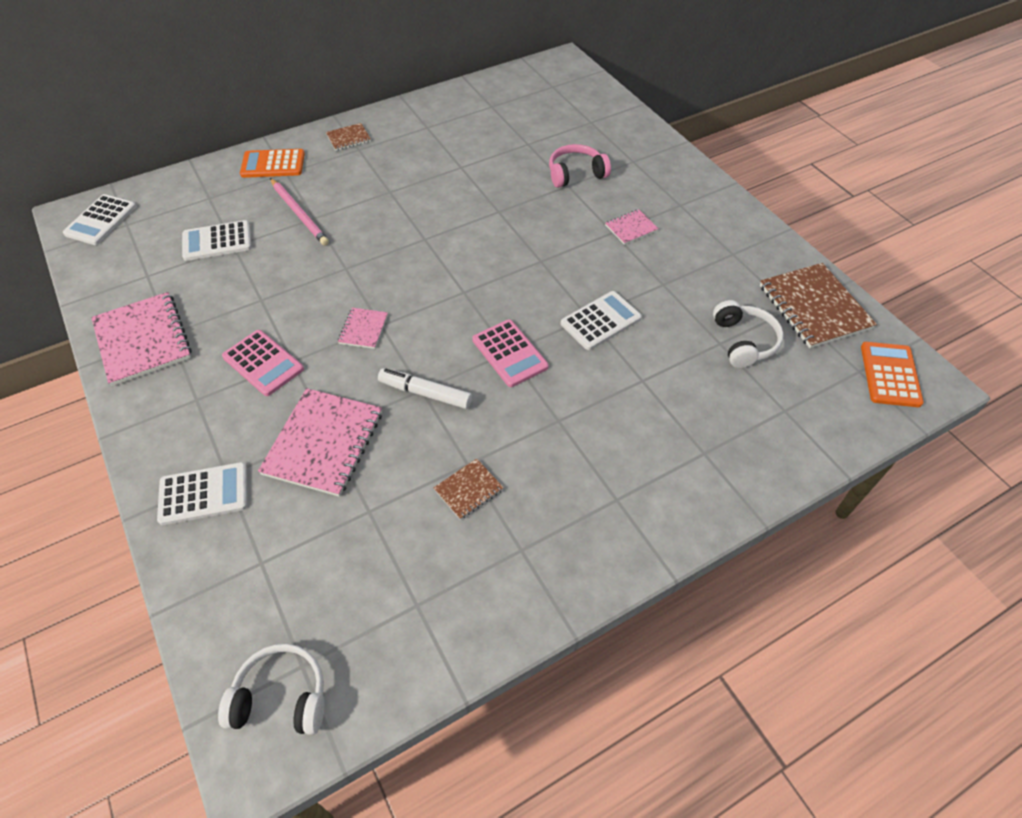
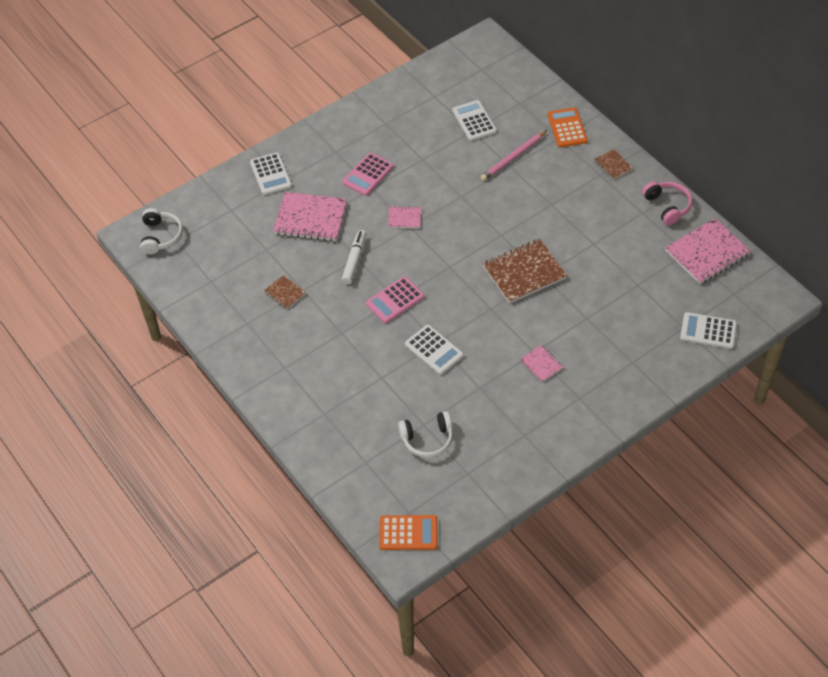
camera: 85 degrees right, 0 degrees up
white calculator [63,194,137,245] -> white calculator moved to [680,312,737,349]
pink notebook [91,292,192,386] -> pink notebook moved to [665,218,751,284]
pink headphones [549,144,611,188] -> pink headphones moved to [642,182,692,225]
brown notebook [760,263,877,348] -> brown notebook moved to [483,239,567,303]

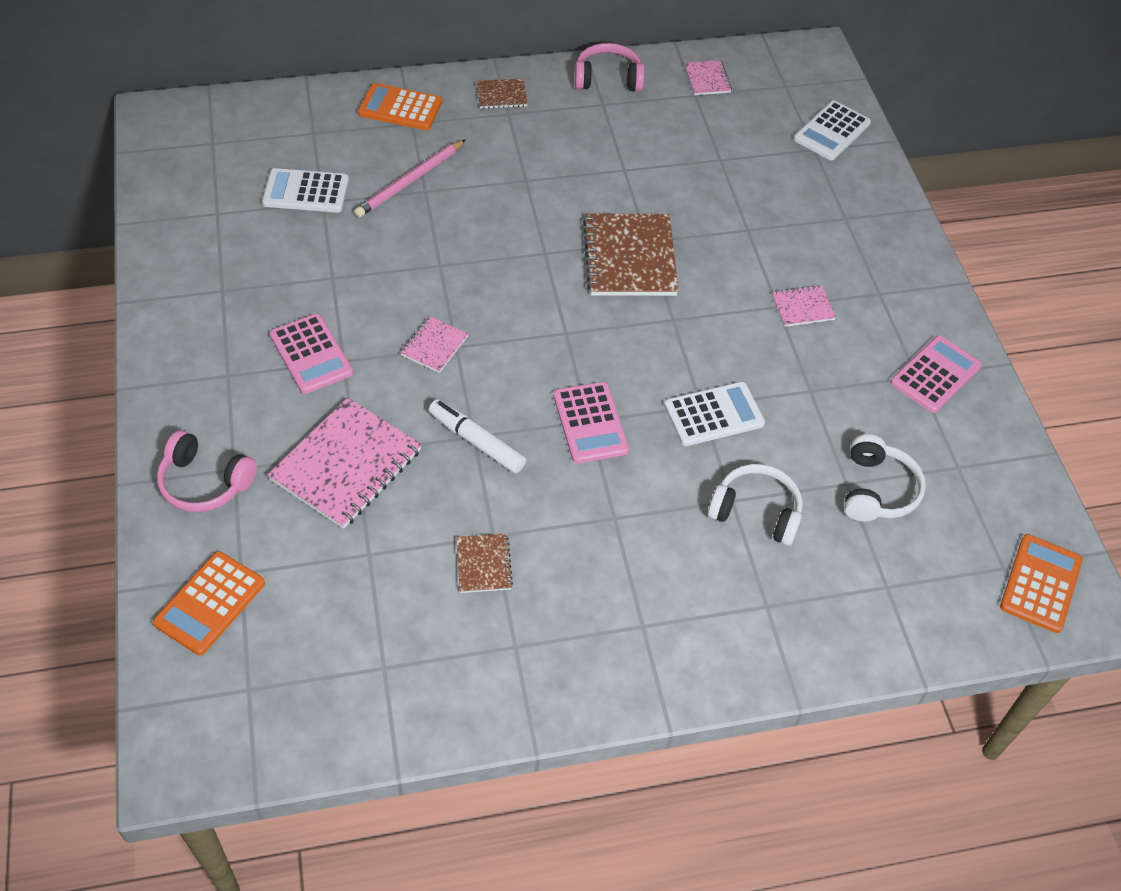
camera: 70 degrees left, 0 degrees up
white headphones [140,208,183,254] -> white headphones moved to [708,464,803,546]
white calculator [250,152,292,195] -> pink headphones [157,430,257,512]
brown notebook [264,275,306,310] -> brown notebook turned 75 degrees counterclockwise [456,533,513,593]
pink pencil [481,130,547,181] -> pink pencil turned 60 degrees clockwise [354,139,466,217]
pink notebook [665,218,751,284] -> pink notebook [684,60,732,95], size x0.50
none -> orange calculator [153,551,265,655]
none -> pink calculator [890,335,982,413]

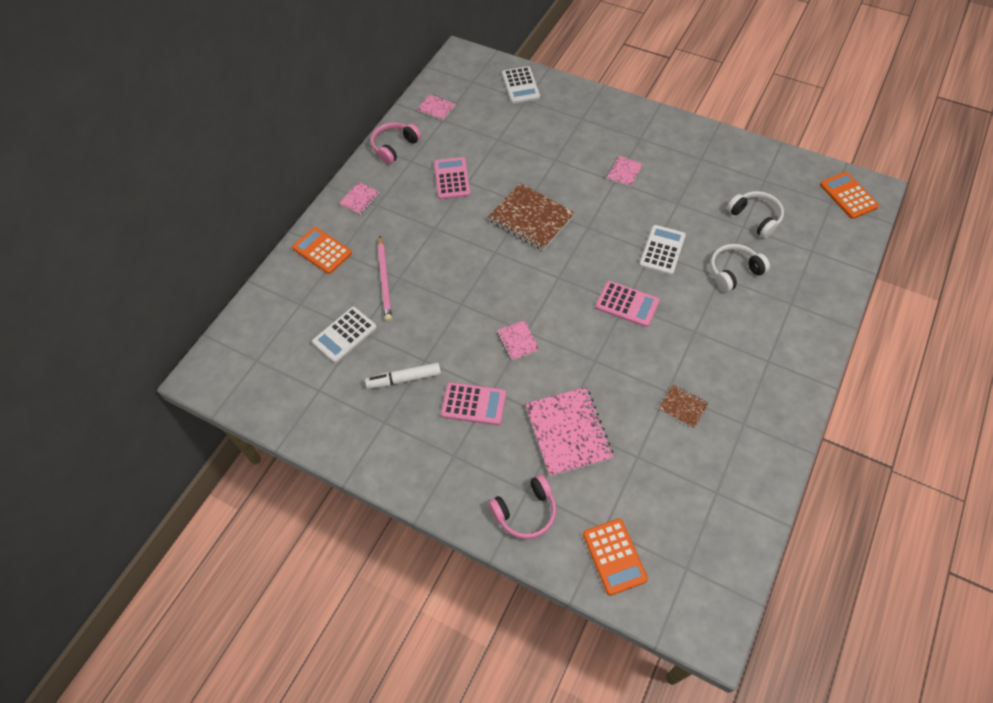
camera: 45 degrees left, 5 degrees up
orange calculator [358,83,442,130] -> orange calculator turned 75 degrees clockwise [292,227,352,274]
white marker [429,399,526,473] -> white marker moved to [365,362,441,389]
brown notebook [476,79,528,109] -> pink notebook [339,182,380,215]
pink calculator [890,335,982,413] -> pink calculator moved to [434,157,470,199]

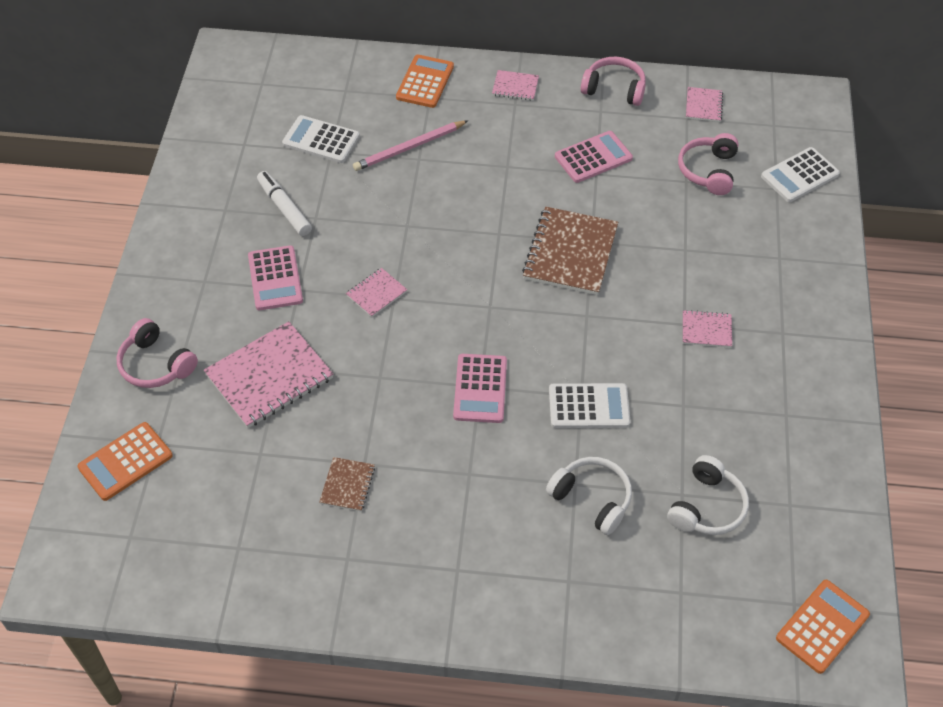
camera: 65 degrees right, 5 degrees down
none -> pink headphones [678,133,738,195]

